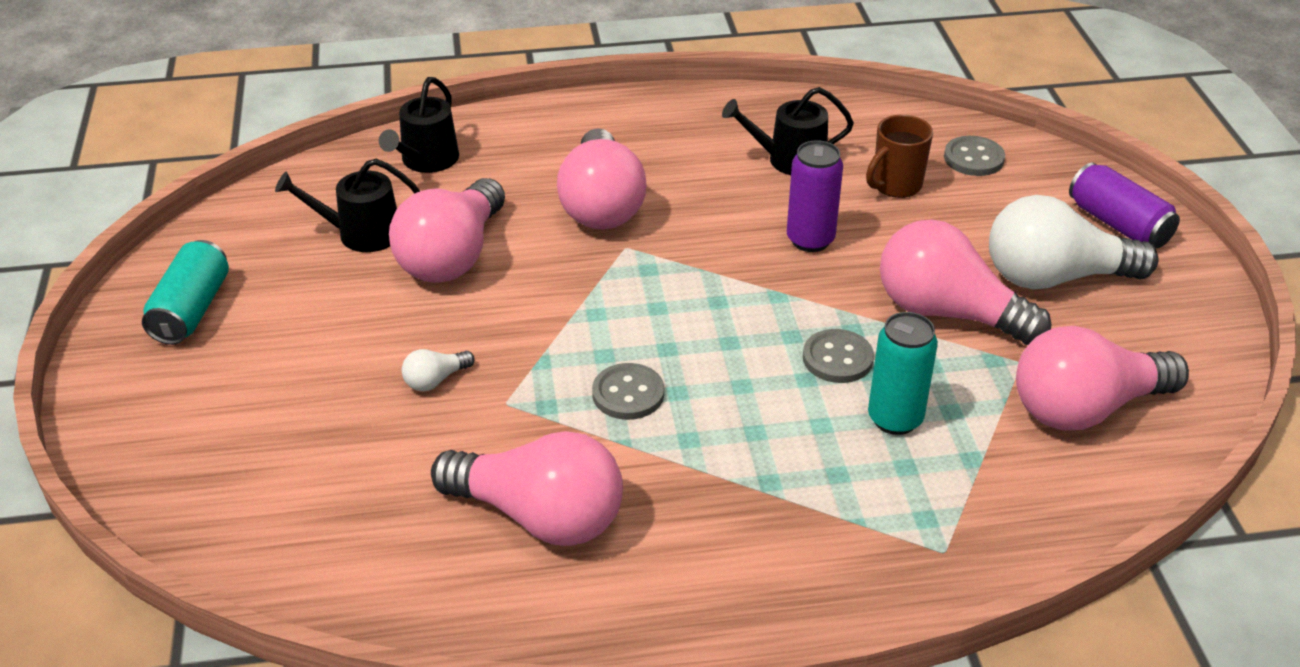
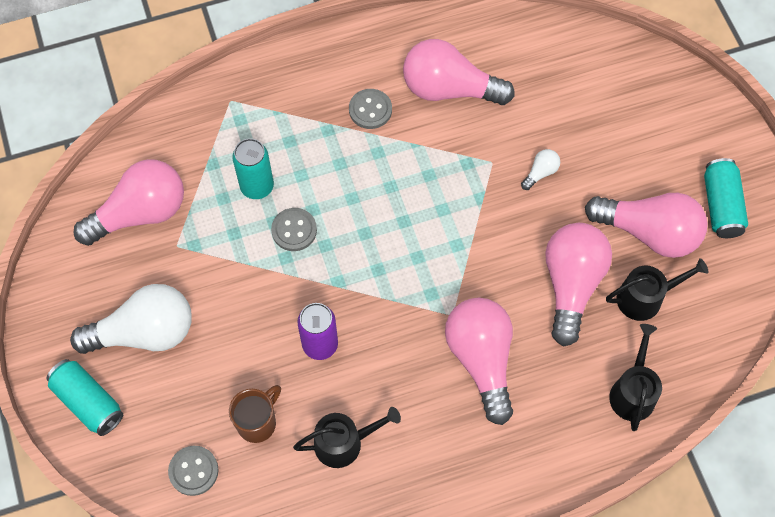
camera: 170 degrees right, 25 degrees up
grey button [592,363,664,420] -> grey button moved to [349,89,392,129]
pink light bulb [880,219,1052,345] -> pink light bulb moved to [585,193,708,258]
purple can [1069,163,1180,248] -> turquoise can [46,359,123,436]

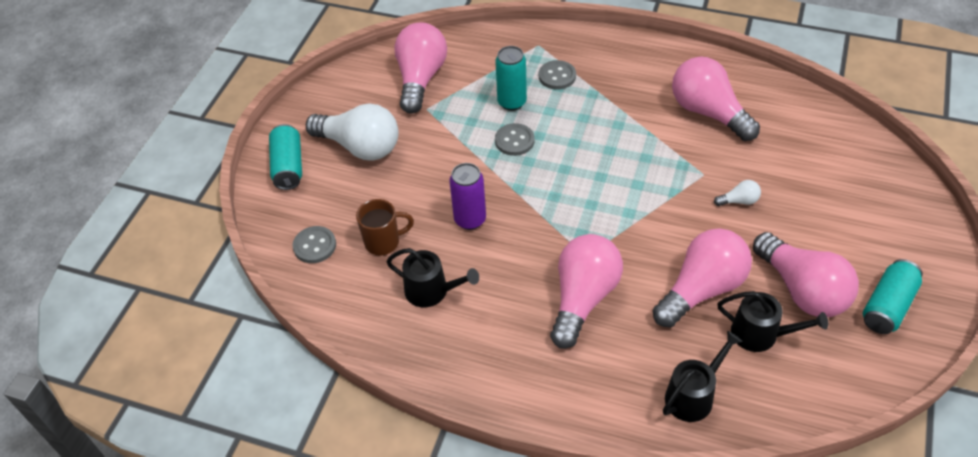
camera: 40 degrees right, 15 degrees down
pink light bulb [74,159,184,246] -> pink light bulb turned 90 degrees counterclockwise [394,22,447,114]
grey button [349,89,392,129] -> grey button moved to [539,60,576,90]

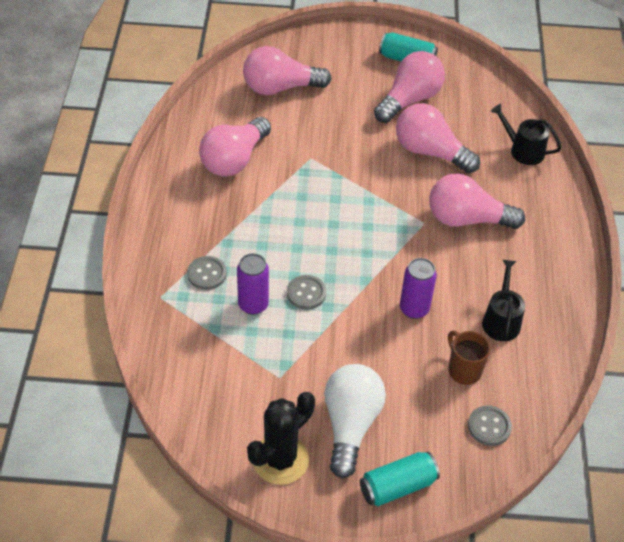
camera: 110 degrees left, 0 degrees up
pink light bulb [394,22,447,114] -> pink light bulb moved to [243,46,332,95]
turquoise can [495,46,527,111] -> purple can [237,253,269,315]
white light bulb [714,180,761,206] -> none
black watering can [718,291,828,352] -> none
none -> black cactus [247,392,315,485]

